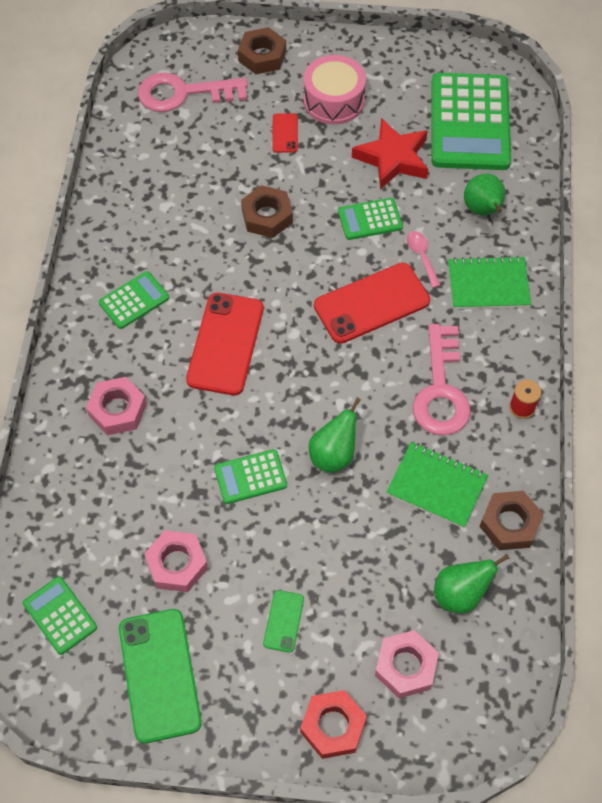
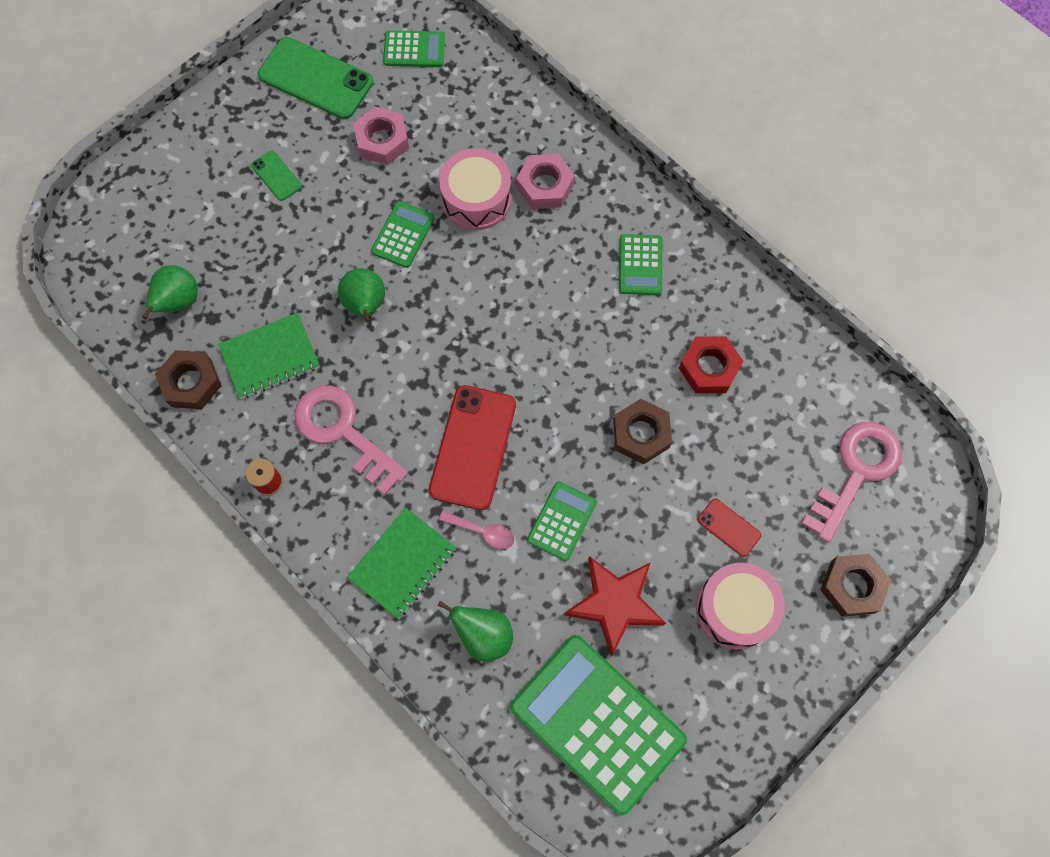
camera: 130 degrees right, 10 degrees up
red phone [186,293,264,395] -> none
red nut [300,690,367,759] -> red nut moved to [679,336,744,393]
pink nut [375,630,439,698] -> none
none -> pink drum [439,148,511,230]

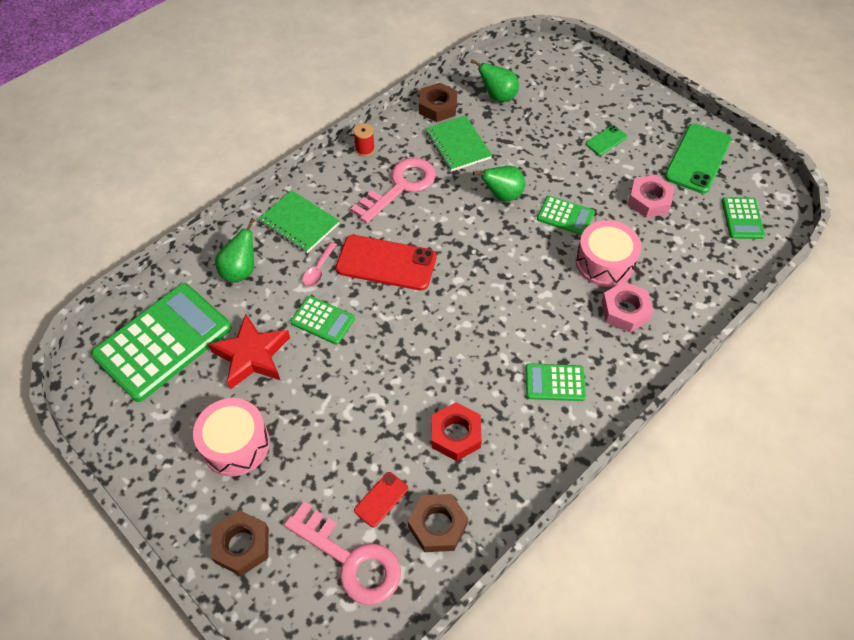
camera: 90 degrees right, 15 degrees down
brown nut [613,399,672,464] -> brown nut moved to [408,494,468,552]
red phone [698,499,761,557] -> red phone moved to [354,472,408,528]

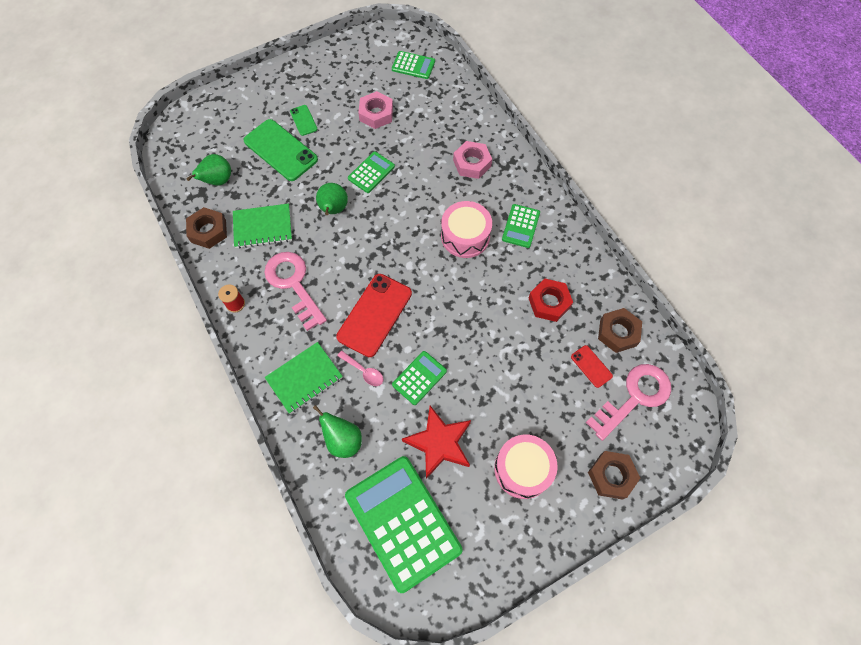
camera: 75 degrees left, 10 degrees up
pink drum [576,220,641,287] -> pink drum moved to [441,201,492,258]
green phone [665,123,731,194] -> green phone moved to [243,119,318,181]

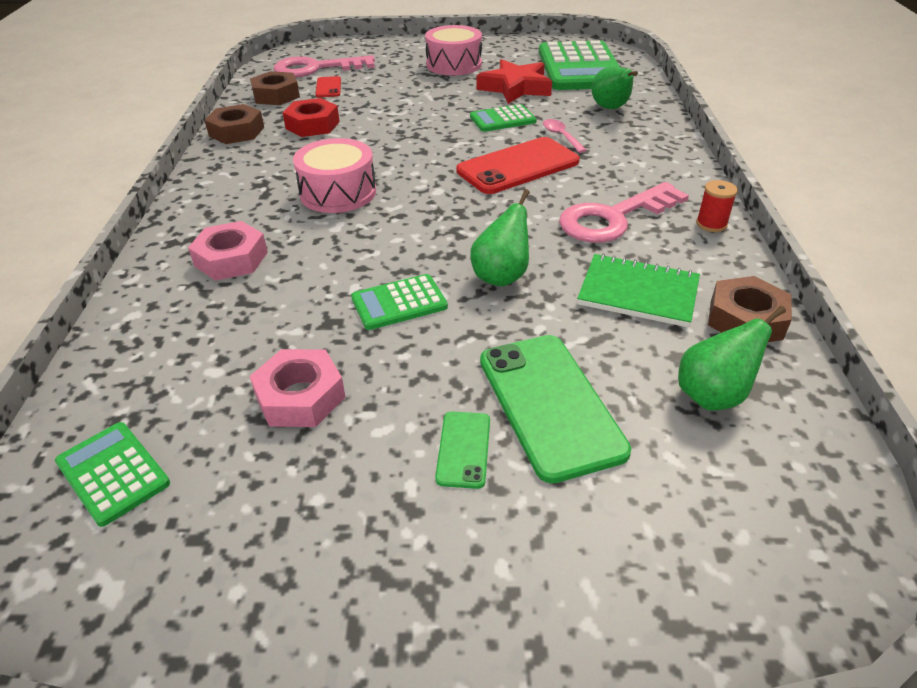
camera: 150 degrees left, 25 degrees down
pink key [264,252,327,331] -> pink key turned 60 degrees clockwise [559,182,689,243]
green notebook [265,342,343,414] -> none
green calculator [502,204,540,248] -> none
brown nut [588,451,640,500] -> brown nut moved to [205,104,264,144]

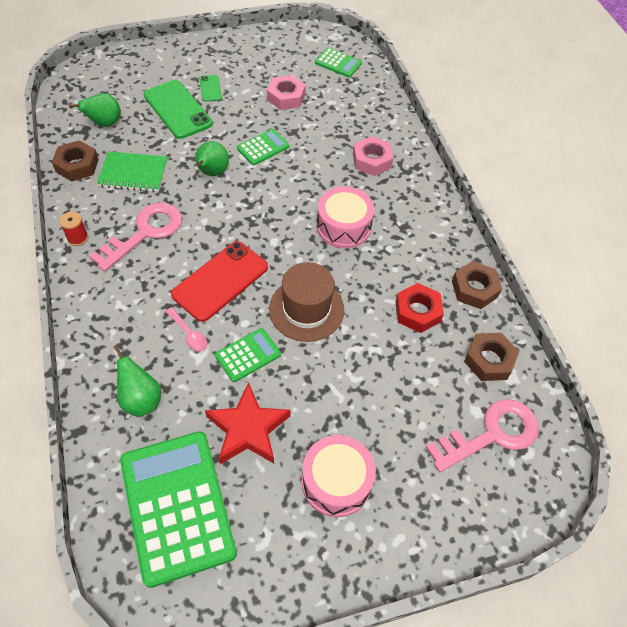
camera: 160 degrees right, 15 degrees up
red phone [316,76,341,97] -> none
none -> brown hat [269,262,344,342]

